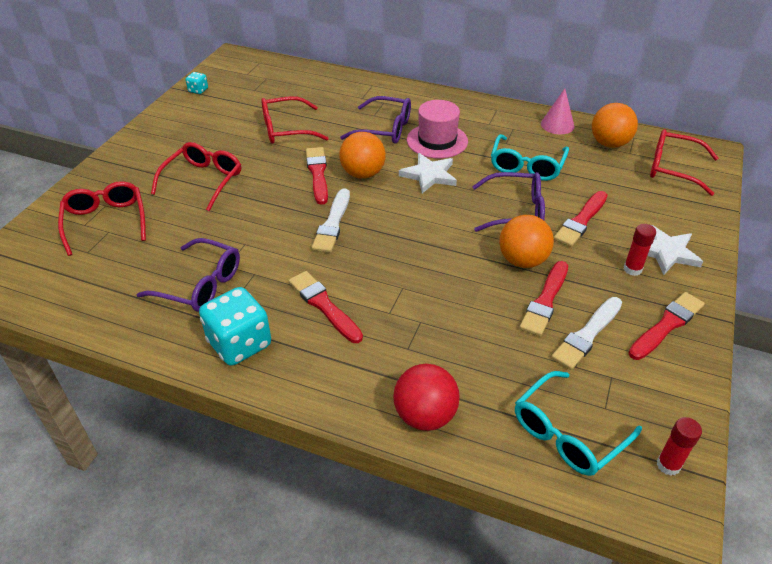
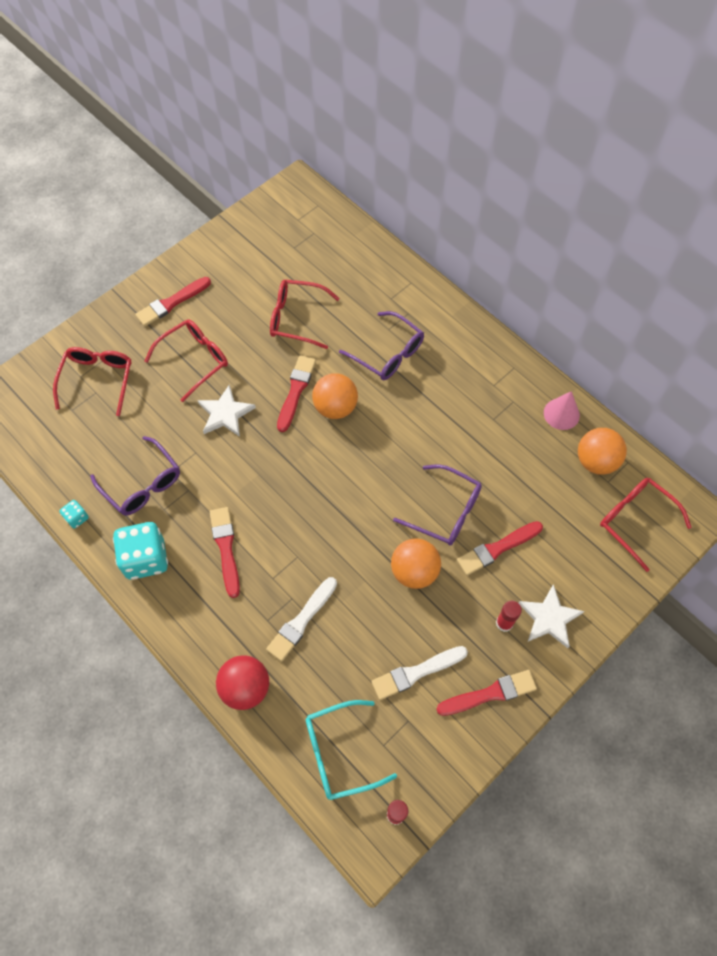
camera: 25 degrees right, 20 degrees up
turquoise dice [186,72,208,94] -> turquoise dice moved to [60,500,89,529]
white brush [311,188,350,253] -> white brush moved to [266,577,337,661]
white star [399,153,457,193] -> white star moved to [198,385,256,437]
pink hat [407,100,468,159] -> none
turquoise glasses [491,134,569,181] -> none
red brush [519,261,568,336] -> red brush moved to [135,277,211,326]

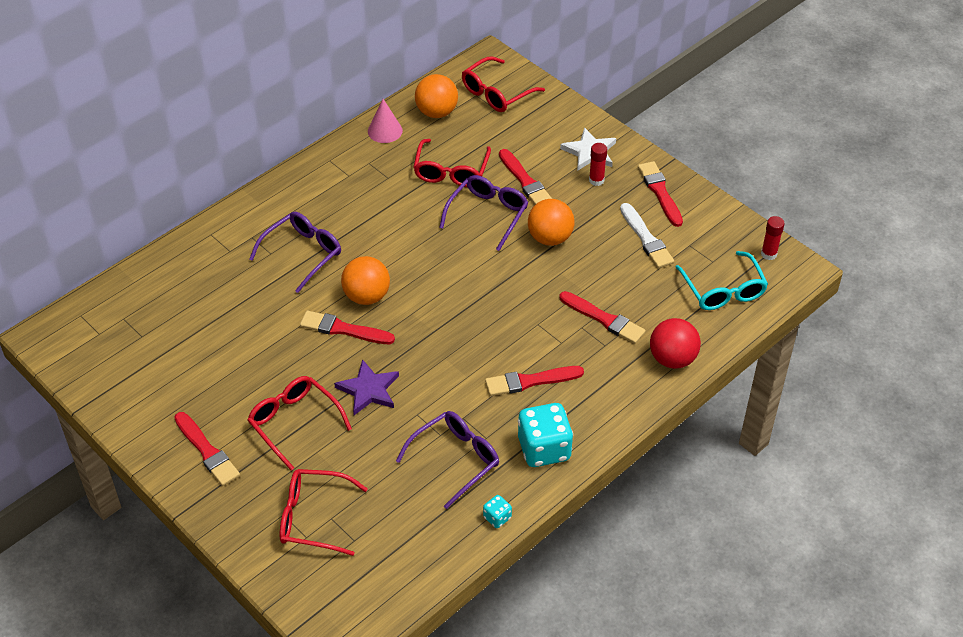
camera: 90 degrees left, 15 degrees down
white star [198,385,256,437] -> purple star [334,359,399,415]
white brush [266,577,337,661] -> red brush [559,291,646,344]
red glasses [270,280,340,349] -> red glasses moved to [413,139,491,187]

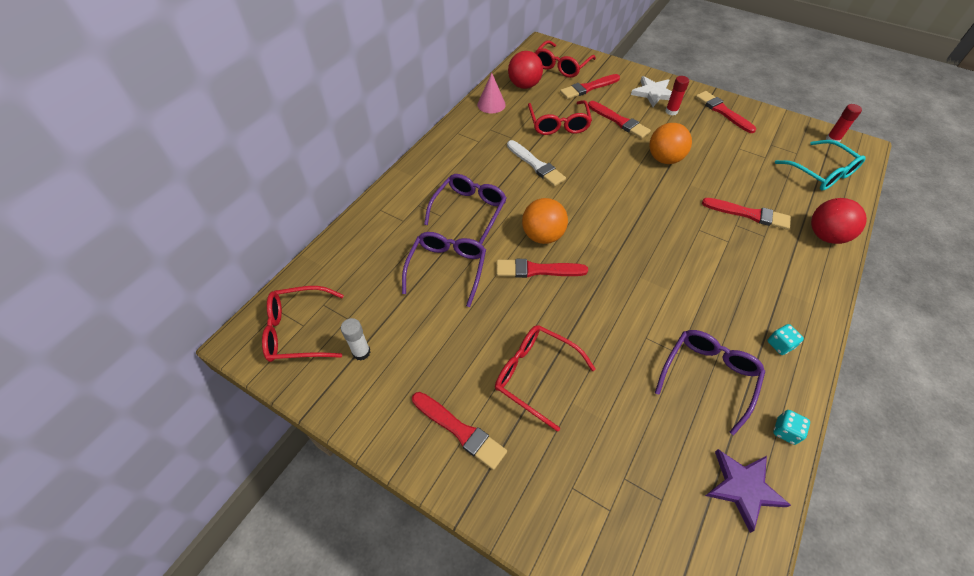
camera: 15 degrees left, 5 degrees up
red glasses [280,469,368,556] -> red glasses moved to [262,286,344,362]
purple star [334,359,399,415] -> purple star moved to [705,449,791,533]
orange ball [415,74,458,118] -> red ball [508,51,543,89]
purple glasses [439,175,528,251] -> purple glasses moved to [402,232,486,307]
red brush [485,366,584,396] -> red brush moved to [560,74,620,99]
turquoise dice [518,403,573,467] -> turquoise dice [767,324,804,355], size x0.46
white brush [620,203,674,268] -> white brush moved to [507,140,566,187]
none -> white glue stick [341,318,371,361]

